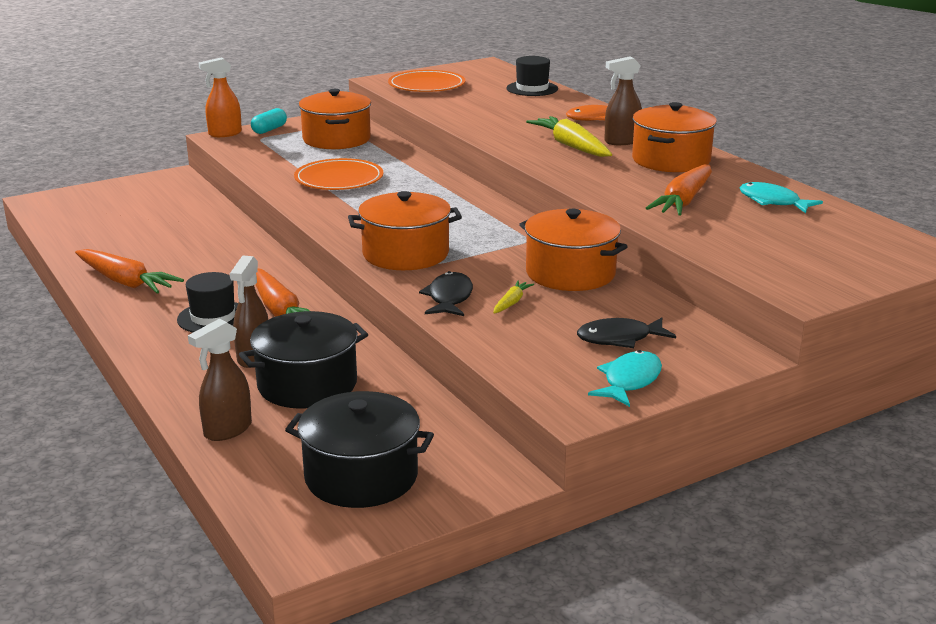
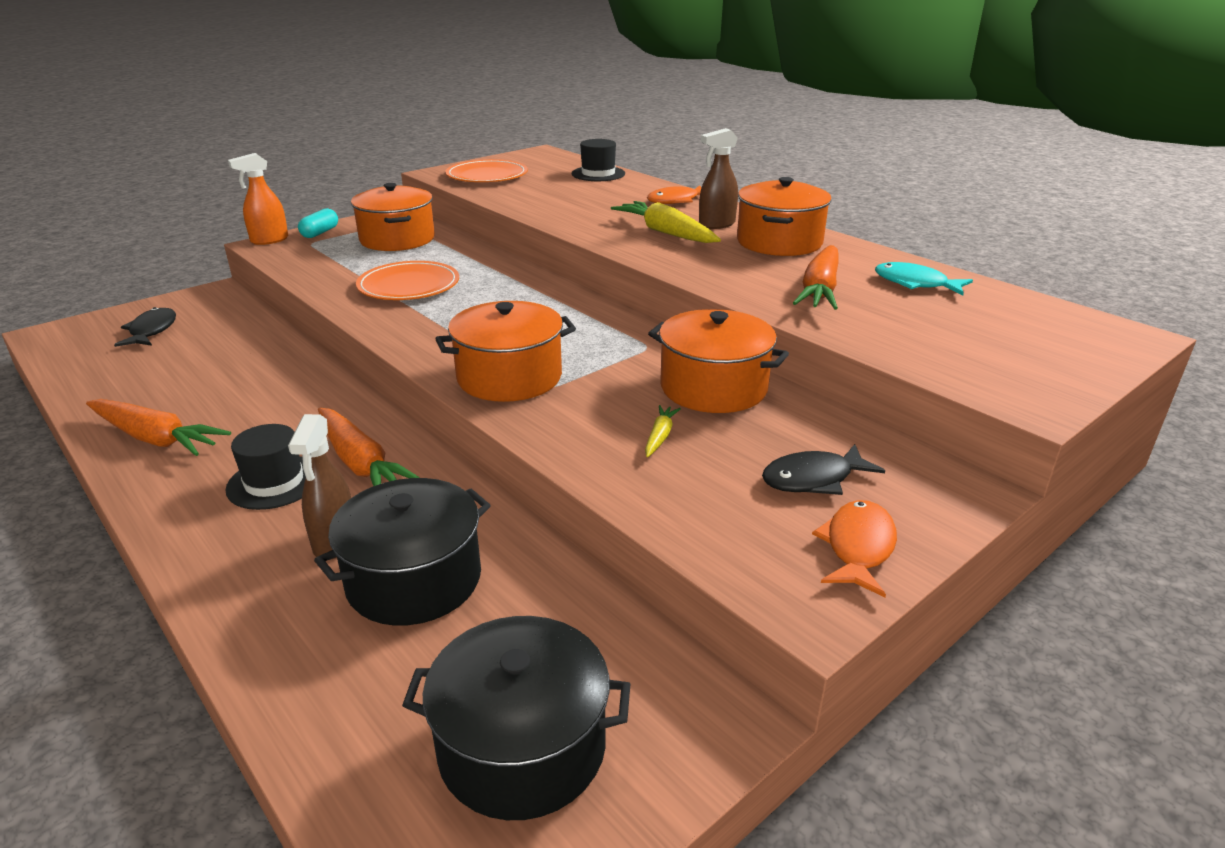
camera: 10 degrees left, 5 degrees up
brown spray bottle [188,319,252,441] -> none
black fish [419,271,473,316] -> black fish moved to [114,307,176,347]
turquoise fish [588,350,662,407] -> orange fish [812,500,897,597]

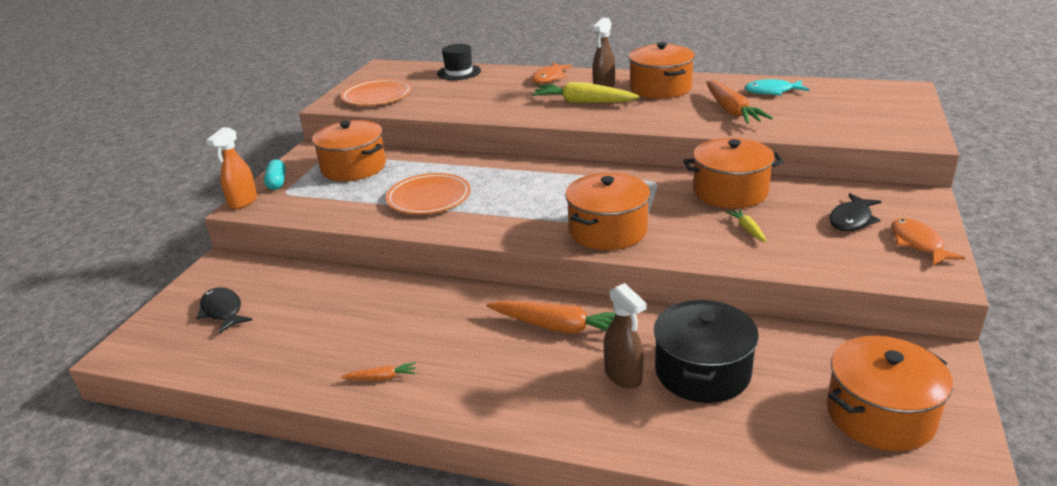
camera: 30 degrees left, 0 degrees up
orange carrot [86,399,231,456] -> orange carrot [341,362,416,381], size x0.48
black hat [225,424,306,510] -> none
black pot [402,616,630,820] -> orange pot [827,336,953,451]

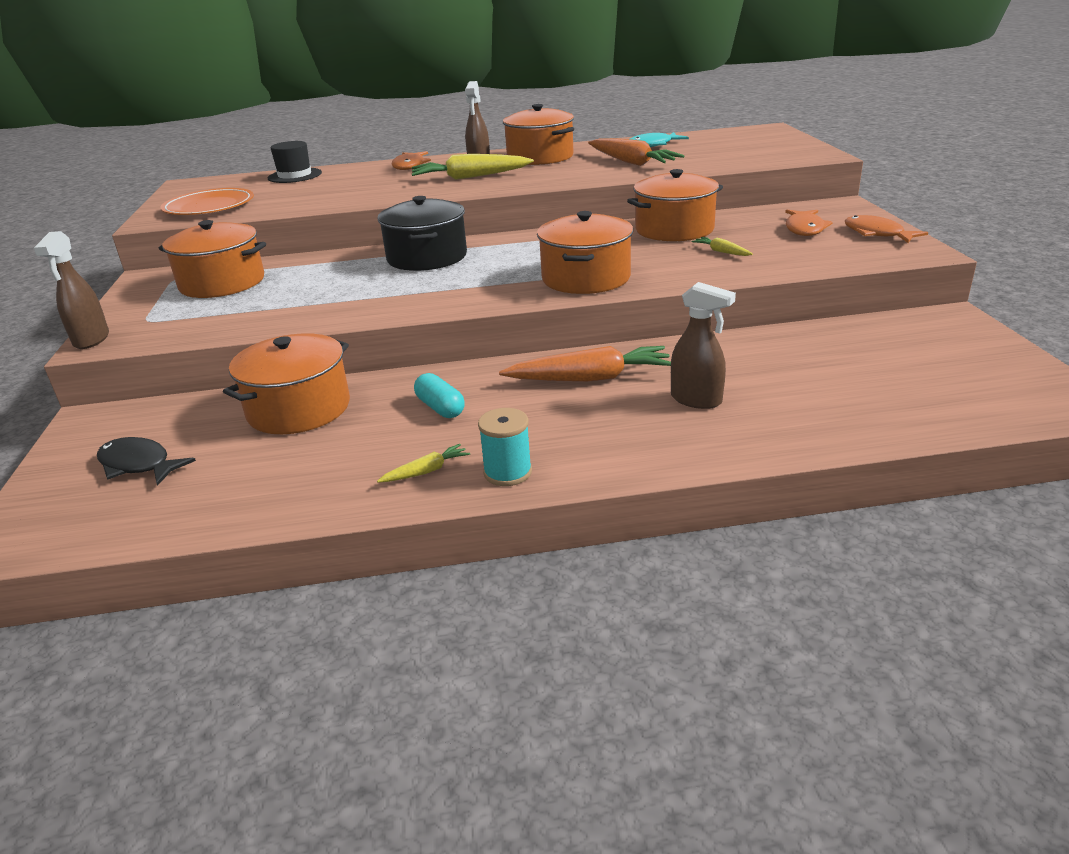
camera: 25 degrees left, 0 degrees up
orange spray bottle [206,127,257,210] -> brown spray bottle [34,231,109,349]
turquoise capsule [264,160,286,190] -> turquoise capsule moved to [414,373,465,418]
orange carrot [341,362,416,381] -> yellow carrot [377,444,470,483]
orange plate [386,173,471,214] -> none
black pot [654,300,759,403] -> black pot moved to [377,196,467,271]
orange pot [827,336,953,451] -> orange pot moved to [223,333,350,434]
black fish [829,193,881,231] -> orange fish [785,210,833,236]
none -> turquoise spool [478,408,532,486]

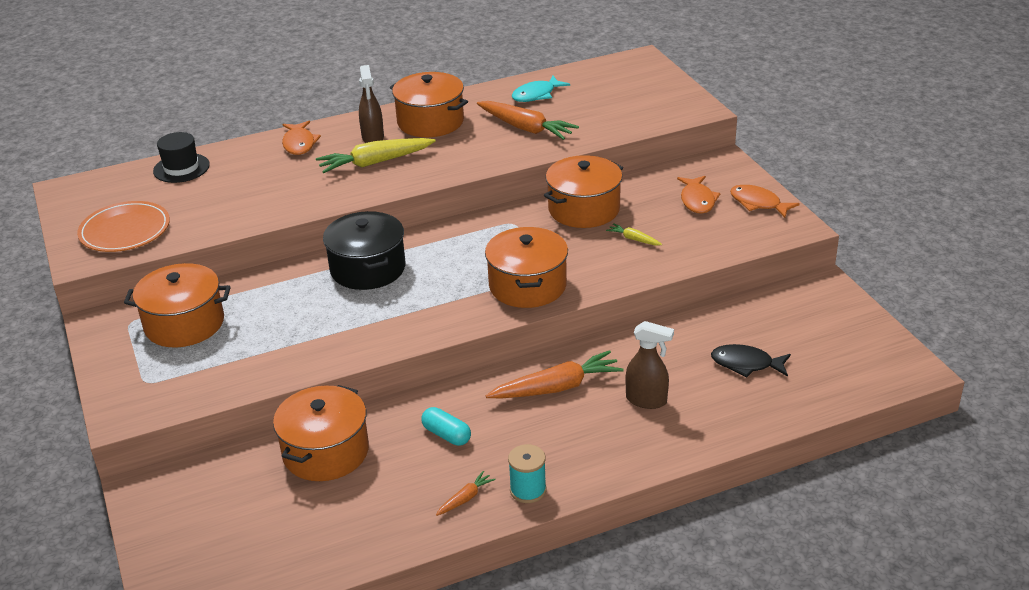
camera: 15 degrees left, 5 degrees up
brown spray bottle [34,231,109,349] -> none
black fish [97,437,196,486] -> black fish moved to [711,344,791,378]
yellow carrot [377,444,470,483] -> orange carrot [436,471,496,516]

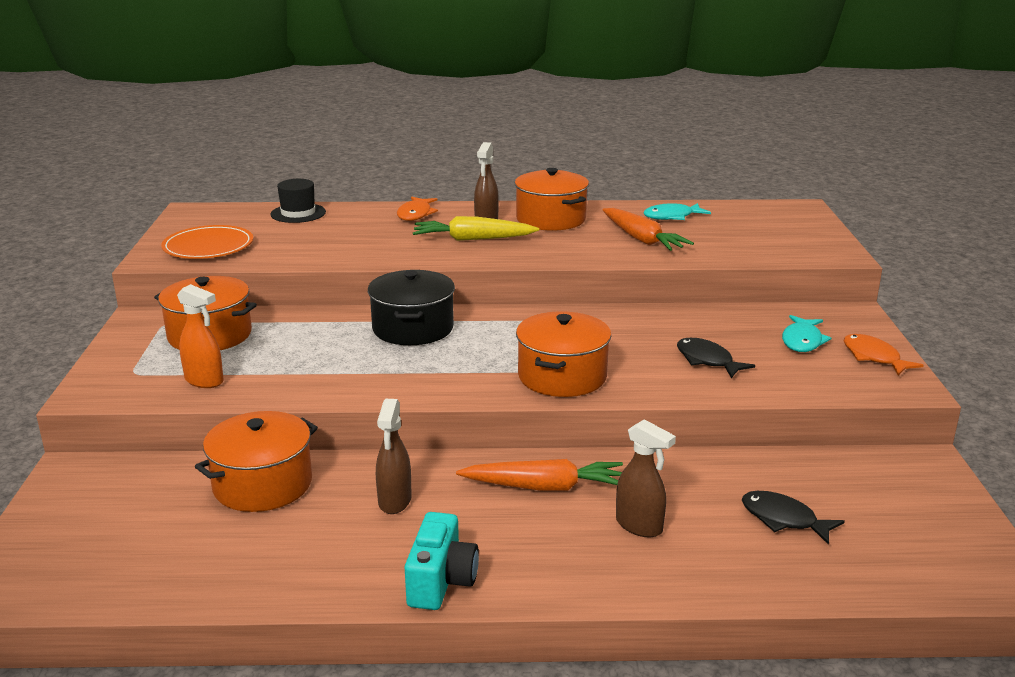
camera: 20 degrees right, 10 degrees down
turquoise capsule [421,407,471,446] -> brown spray bottle [376,399,412,514]
orange carrot [436,471,496,516] -> none
turquoise spool [508,444,546,503] -> turquoise camera [404,512,479,610]
orange pot [544,155,623,228] -> none
yellow carrot [606,223,662,246] -> black fish [677,338,755,378]
orange fish [677,176,720,214] -> turquoise fish [782,315,831,352]
none -> orange spray bottle [177,284,224,388]

